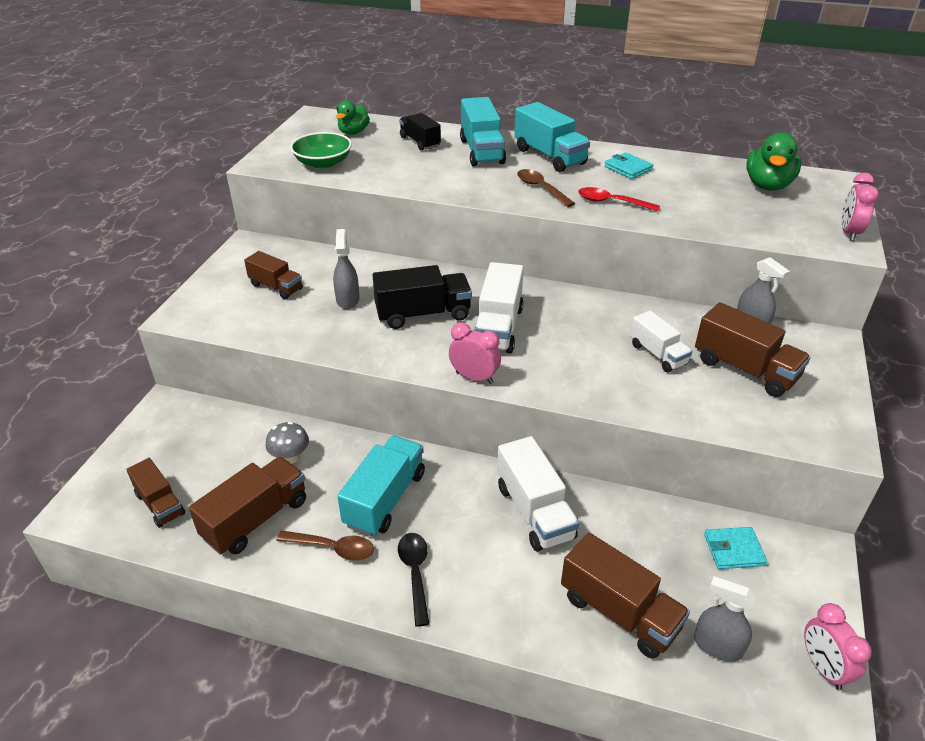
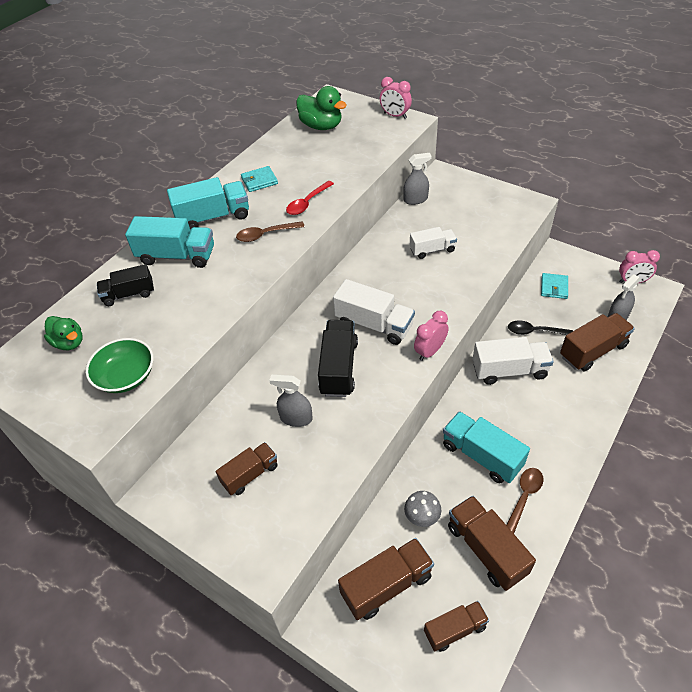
camera: 70 degrees left, 10 degrees up
black spoon [398,533,430,627] -> black spoon moved to [508,320,573,335]
brown truck [695,302,811,397] -> brown truck moved to [338,538,434,620]

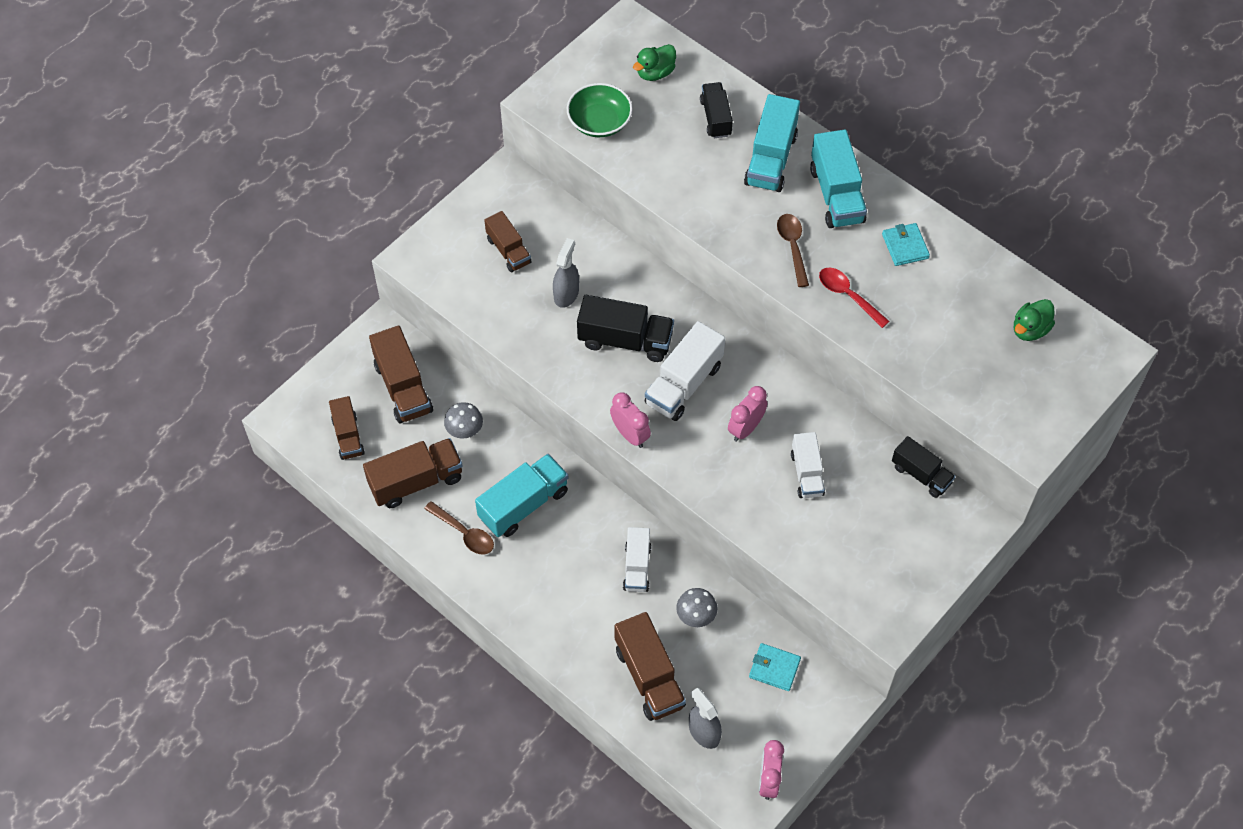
camera: 95 degrees right, 10 degrees up
green duck [296,86,347,130] -> green duck [1014,299,1055,341], size x0.65
pink clock [380,77,412,119] -> pink clock moved to [728,386,767,442]
grey spray bottle [403,153,432,205] -> black truck [892,436,956,498]
white truck [473,337,554,385] -> white truck [623,527,651,592], size x0.64
black spoon [508,320,573,335] -> grey mushroom [676,588,717,627]

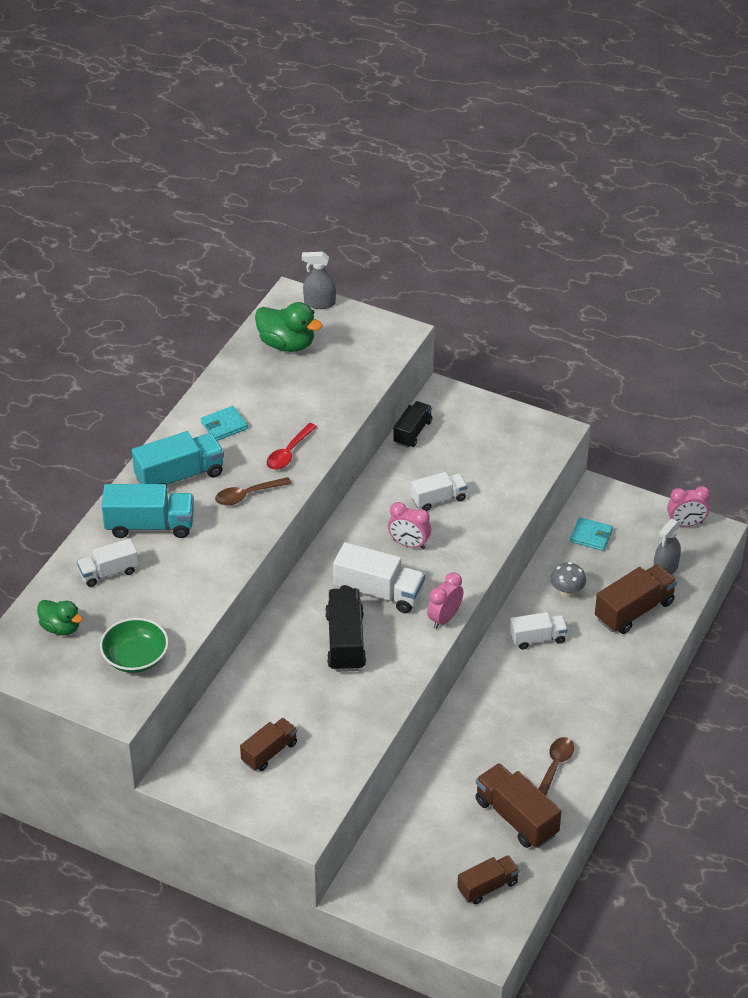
camera: 105 degrees left, 15 degrees down
brown truck [369,326,433,423] -> none
grey mushroom [444,402,483,439] -> none
turquoise truck [475,454,568,537] -> none
grey spray bottle [553,238,579,308] -> grey spray bottle moved to [302,252,336,309]
black truck [700,82,733,138] -> white truck [77,538,139,587]
turquoise wallet [749,643,801,691] -> turquoise wallet turned 75 degrees counterclockwise [570,517,613,551]
green duck [1014,299,1055,341] -> green duck [255,302,323,352], size x1.53

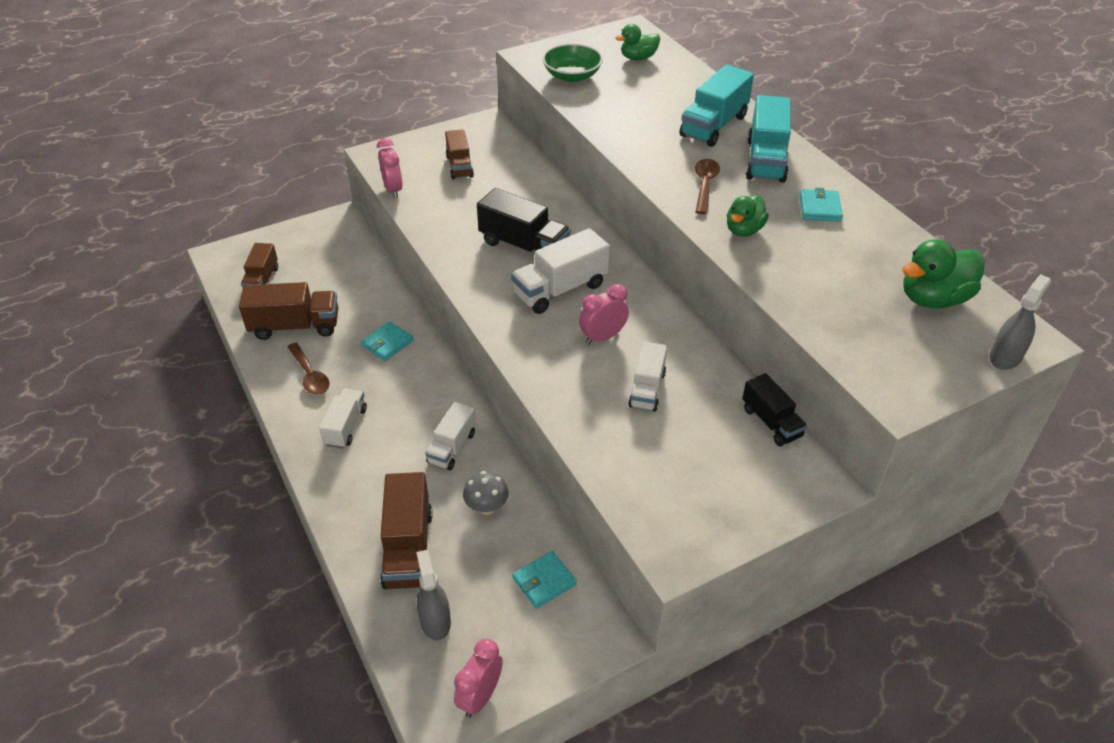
camera: 125 degrees right, 0 degrees up
white truck [77,538,139,587] -> white truck moved to [319,389,367,448]
red spoon [267,423,317,470] -> green duck [727,195,769,237]
pink clock [427,572,463,629] -> pink clock moved to [377,138,403,198]
none -> turquoise wallet [361,321,413,361]

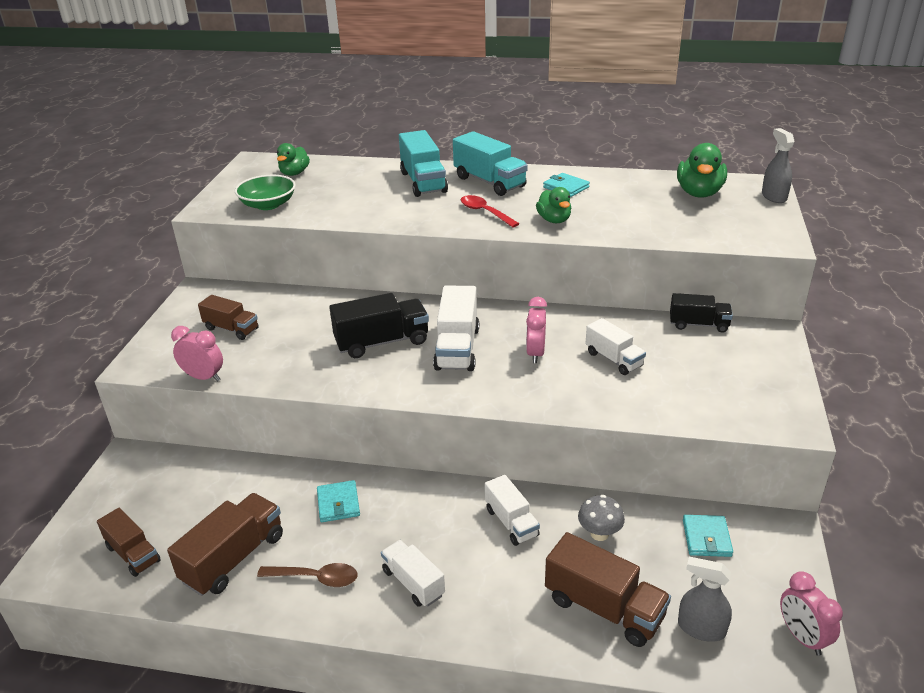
camera: 50 degrees left, 10 degrees down
brown spoon [695,159,720,214] -> red spoon [461,195,519,227]

